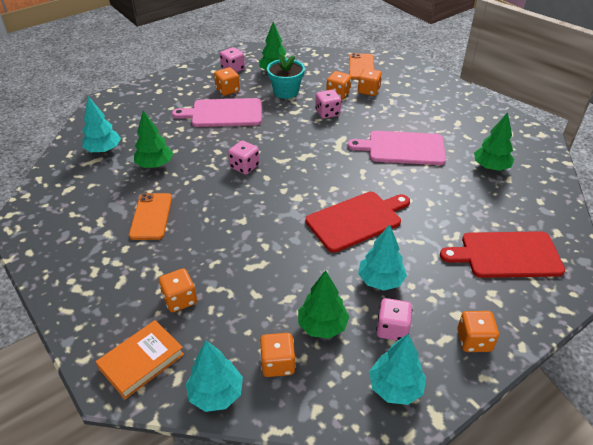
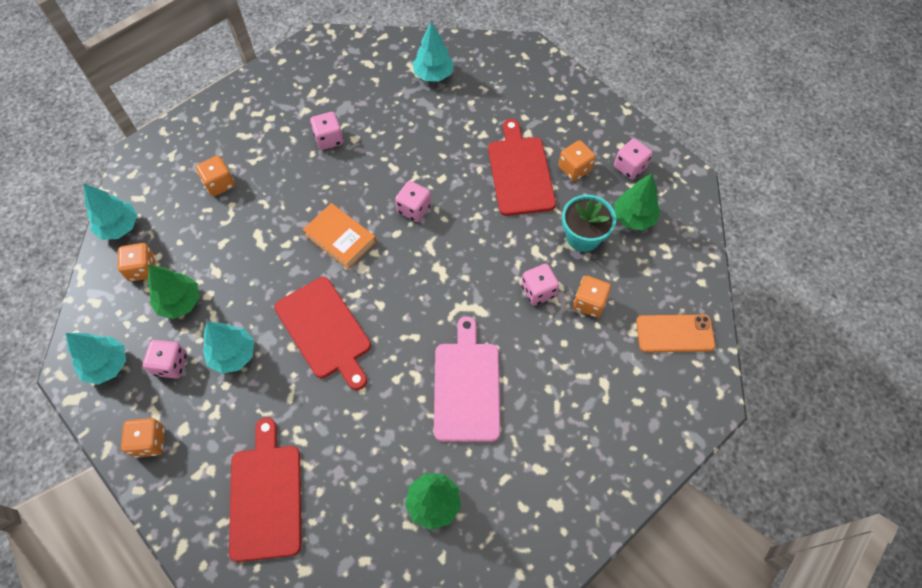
camera: 85 degrees right, 20 degrees up
orange book [96,320,184,399] -> orange book moved to [303,203,376,269]
orange phone [129,193,172,240] -> pink dice [310,112,343,150]
green tree [134,110,173,168] -> none
pink cutting board [172,98,262,127] -> red cutting board [488,119,556,216]
orange dice [358,68,382,96] -> none

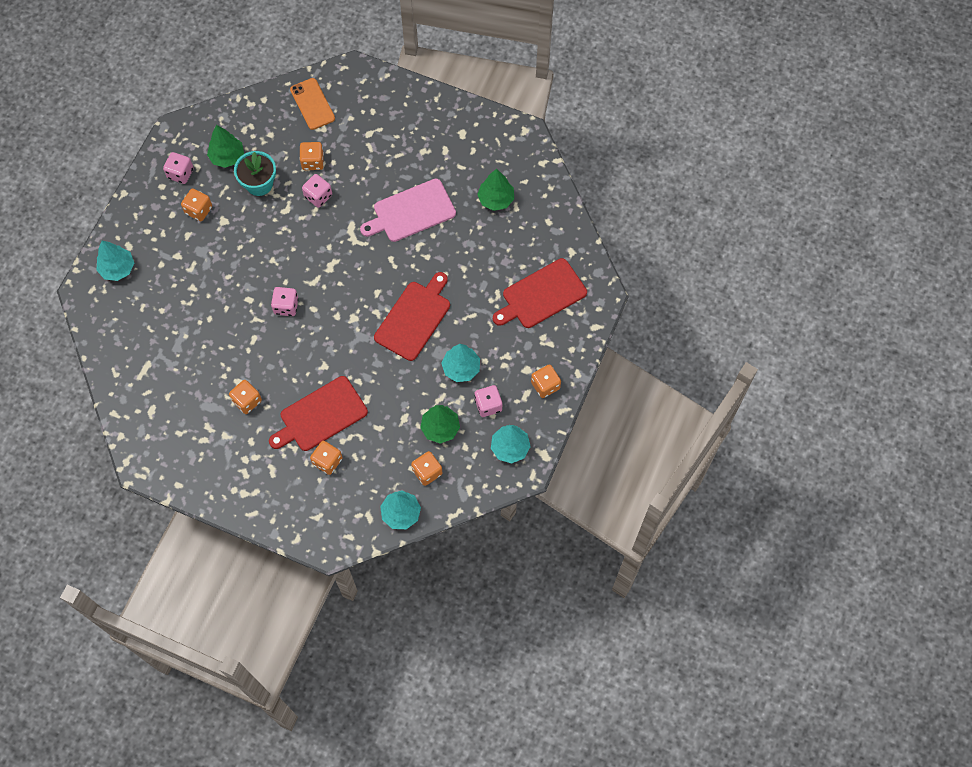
camera: 115 degrees left, 5 degrees up
orange book [303,203,376,269] -> none
pink dice [310,112,343,150] -> orange dice [229,380,262,414]
turquoise tree [413,22,454,81] -> turquoise tree moved to [96,241,134,281]
red cutting board [488,119,556,216] -> red cutting board moved to [269,376,368,451]

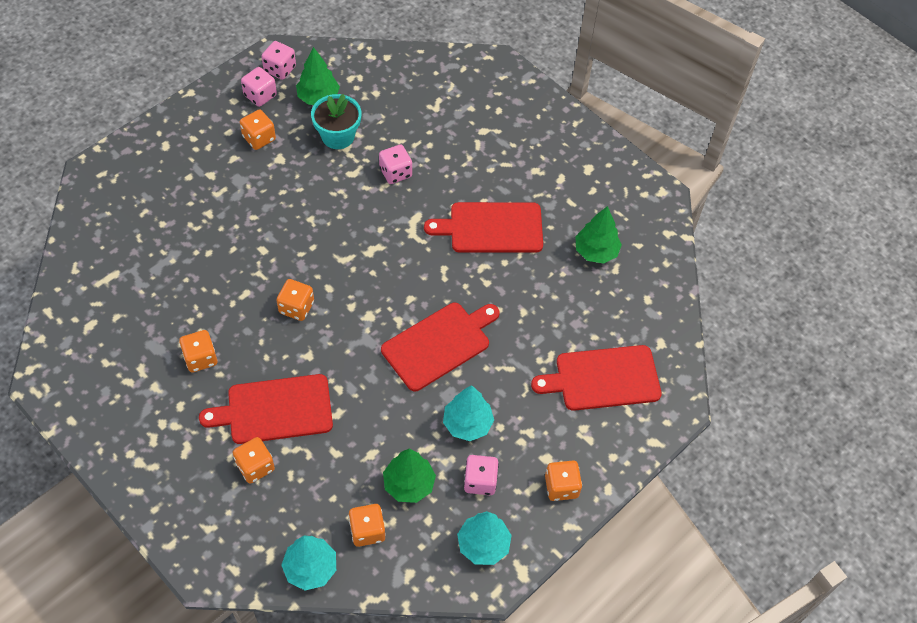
camera: 20 degrees right, 10 degrees down
turquoise tree [96,241,134,281] -> none
pink dice [271,287,299,316] -> pink dice moved to [261,41,296,80]
orange phone [290,78,335,130] -> none
orange dice [299,142,324,170] -> orange dice moved to [277,279,314,321]
pink cutting board [360,179,456,242] -> red cutting board [424,202,543,253]

